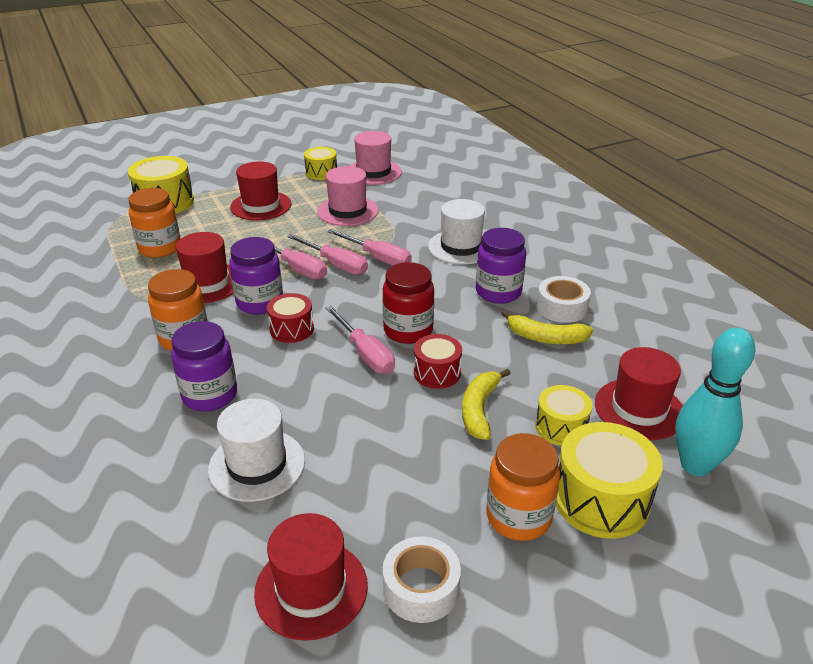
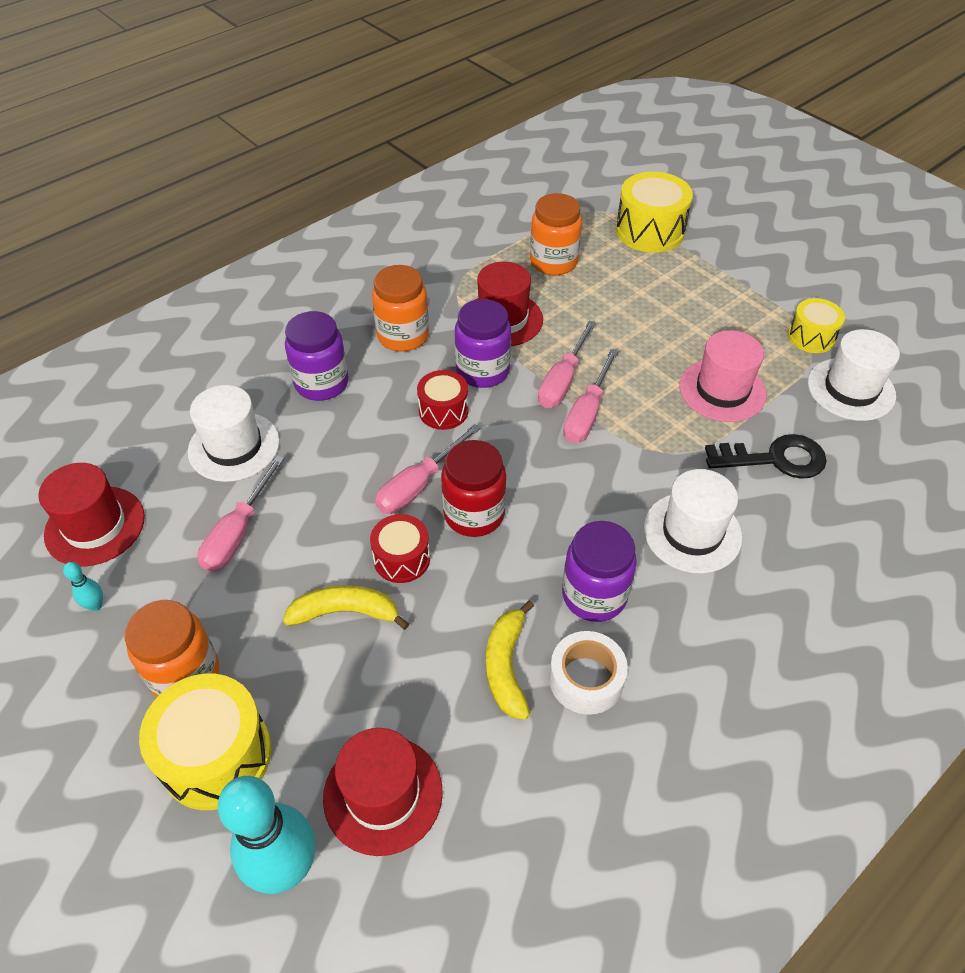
camera: 75 degrees right, 15 degrees up
red hat [230,161,292,221] -> none
pink screwdriver [327,229,412,266] -> pink screwdriver moved to [197,456,284,571]
pink hat [350,131,402,185] -> white hat [808,329,900,421]
white tape [383,536,461,623] -> turquoise bowling pin [63,562,103,611]
yellow drum [535,385,592,446] -> none
none -> black key [705,434,827,479]

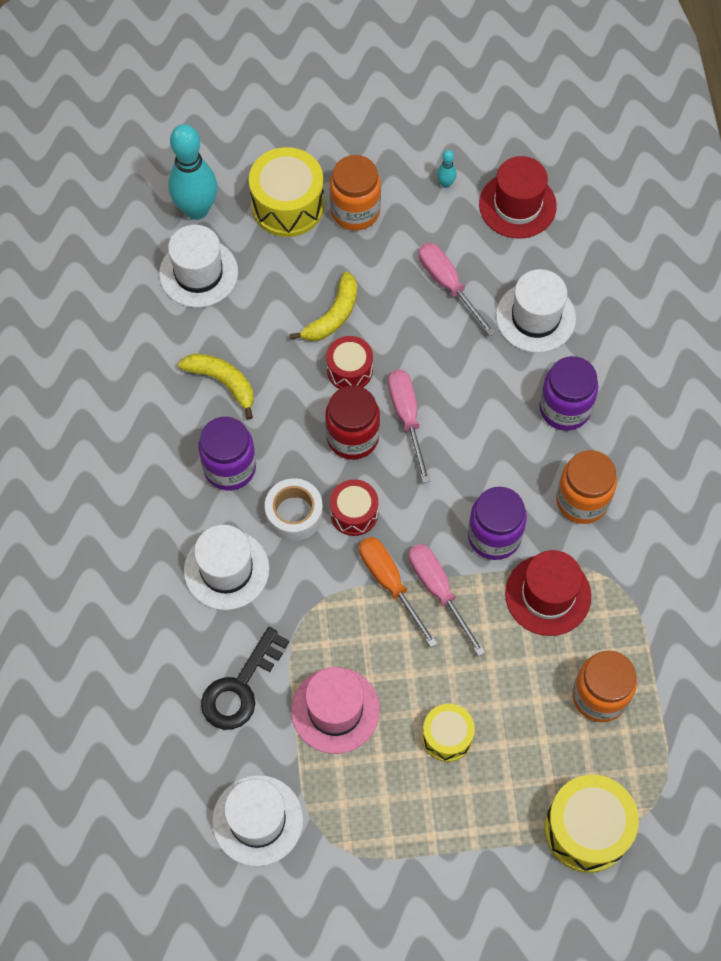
camera: 125 degrees right, 15 degrees up
red hat [323,728,443,856] -> white hat [159,225,238,308]
red drum [417,370,469,430] -> red drum moved to [330,479,378,536]
white tape [549,631,628,715] -> white tape moved to [265,478,323,541]
pink screwdriver [563,349,618,443] -> orange screwdriver [359,537,438,647]
yellow drum [788,298,845,353] -> yellow drum moved to [422,704,475,762]

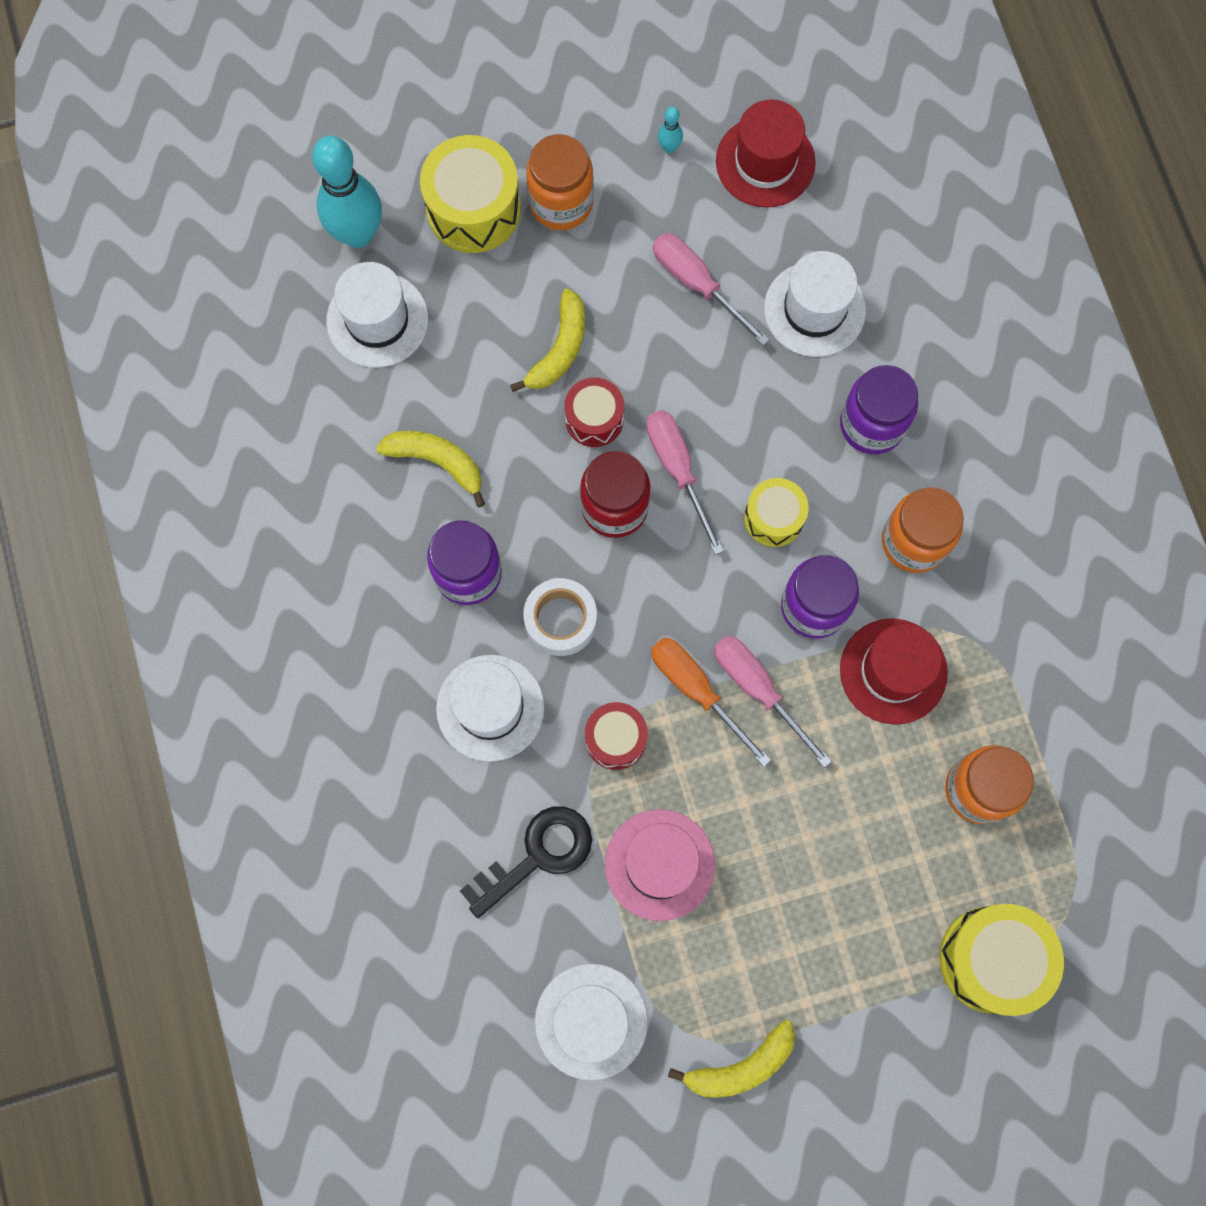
camera: 10 degrees left, 10 degrees up
black key [201,627,289,730] -> black key turned 150 degrees counterclockwise [460,806,592,918]
red drum [330,479,378,536] -> red drum moved to [585,702,648,770]
yellow drum [422,704,475,762] -> yellow drum moved to [744,478,809,547]
none -> yellow banana [668,1020,795,1098]

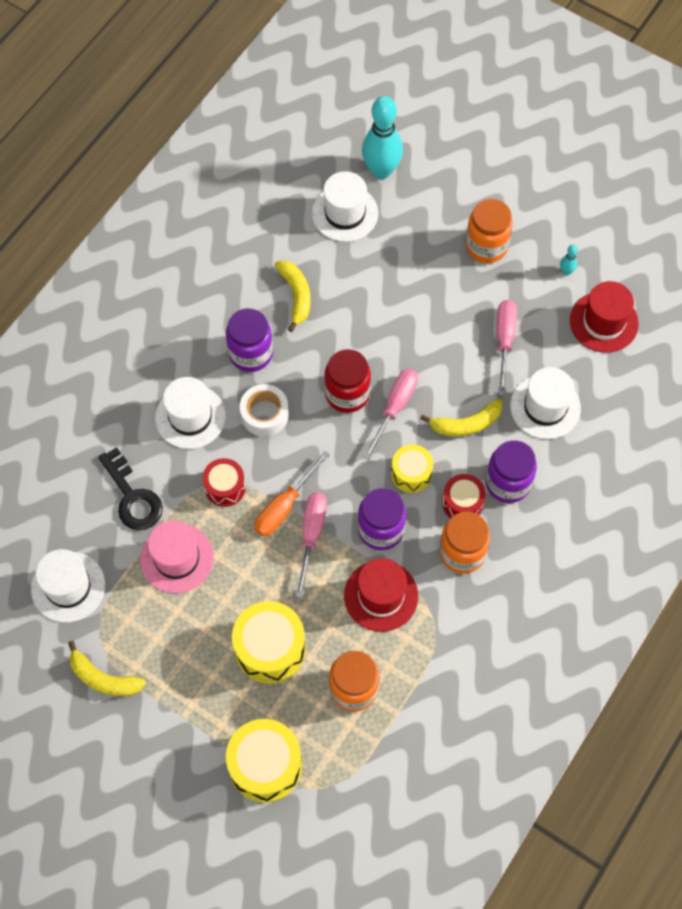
camera: 50 degrees right, 10 degrees down
yellow drum [420,135,521,253] -> yellow drum moved to [232,601,306,684]
black key [460,806,592,918] -> black key turned 45 degrees clockwise [98,447,163,530]
yellow banana [510,289,585,392] -> yellow banana moved to [420,399,502,436]
red drum [564,377,624,447] -> red drum moved to [442,474,486,518]
orange screwdriver [651,637,771,767] -> orange screwdriver turned 150 degrees counterclockwise [254,451,330,536]

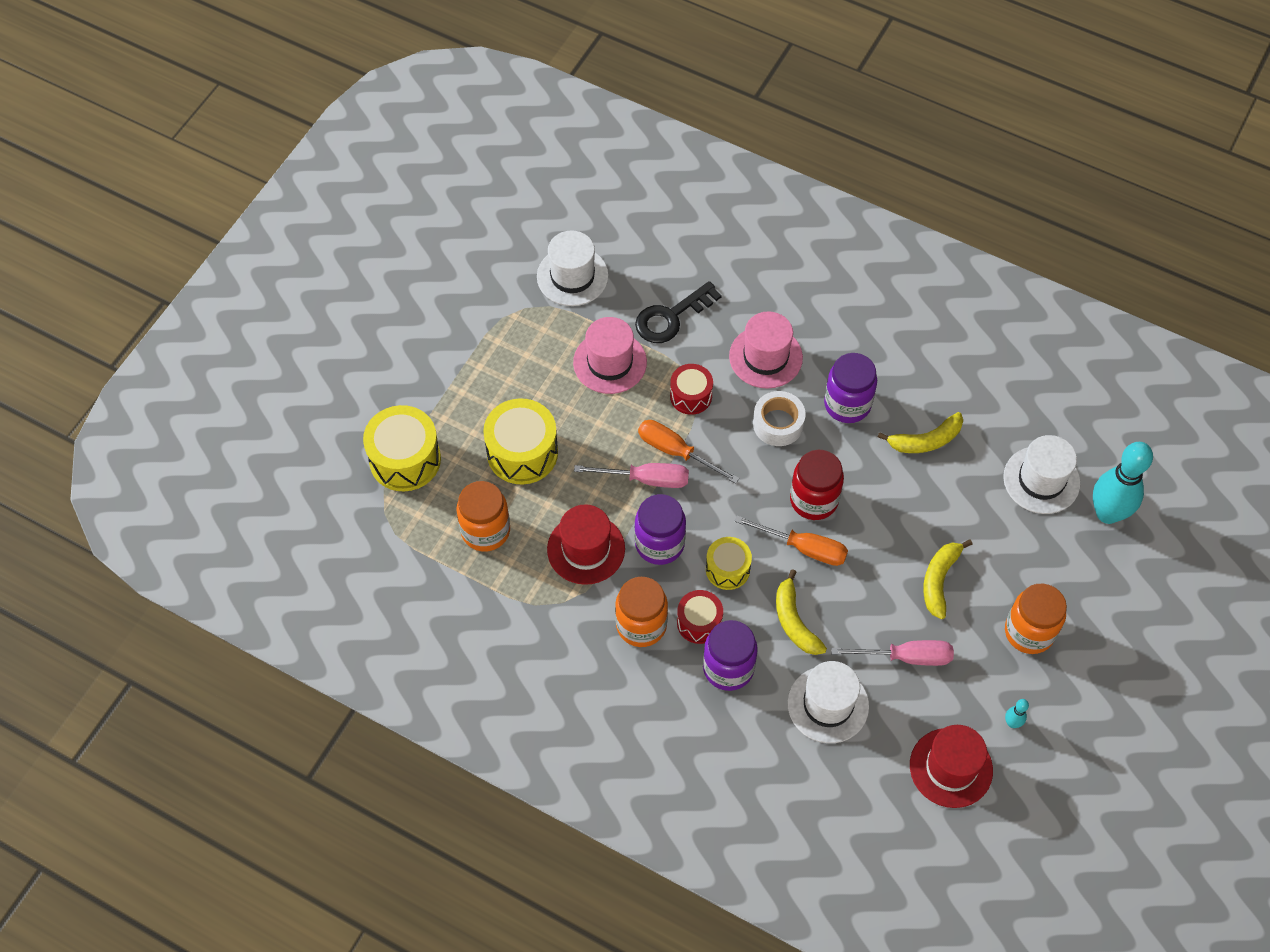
camera: 85 degrees right, 5 degrees down
yellow banana [68,641,146,696] -> yellow banana moved to [923,539,973,619]
white hat [155,377,226,449] -> pink hat [729,311,803,389]
pink screwdriver [363,369,418,460] -> orange screwdriver [734,516,848,566]

